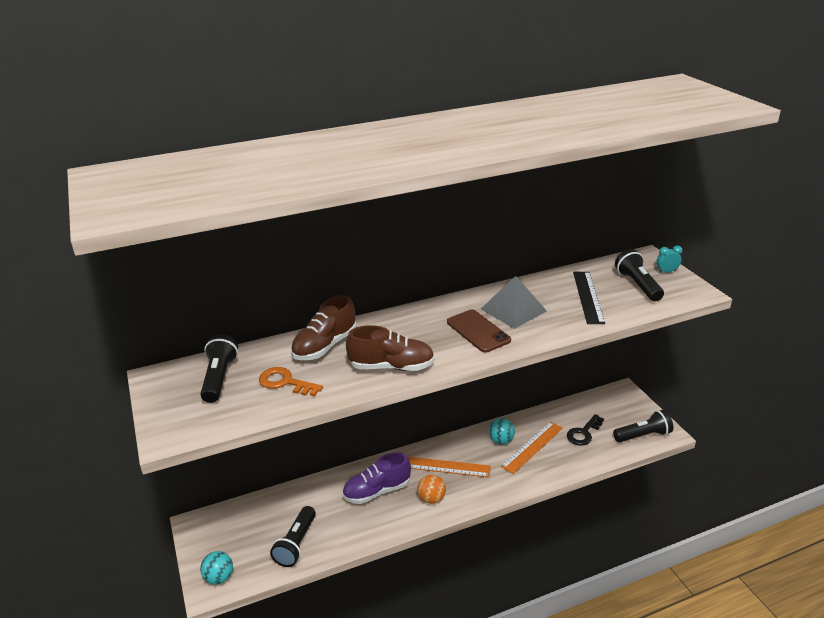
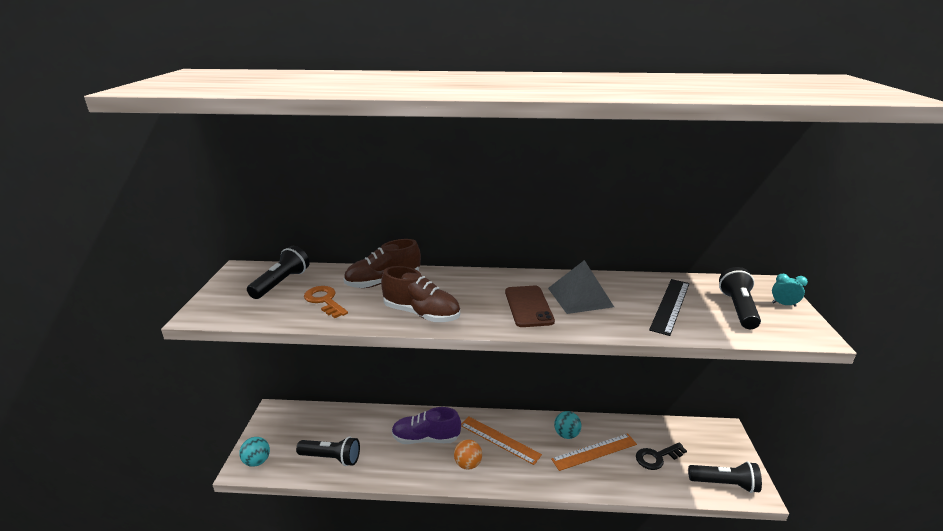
camera: 25 degrees right, 5 degrees down
black flashlight [270,506,316,567] -> black flashlight turned 120 degrees counterclockwise [296,437,360,466]

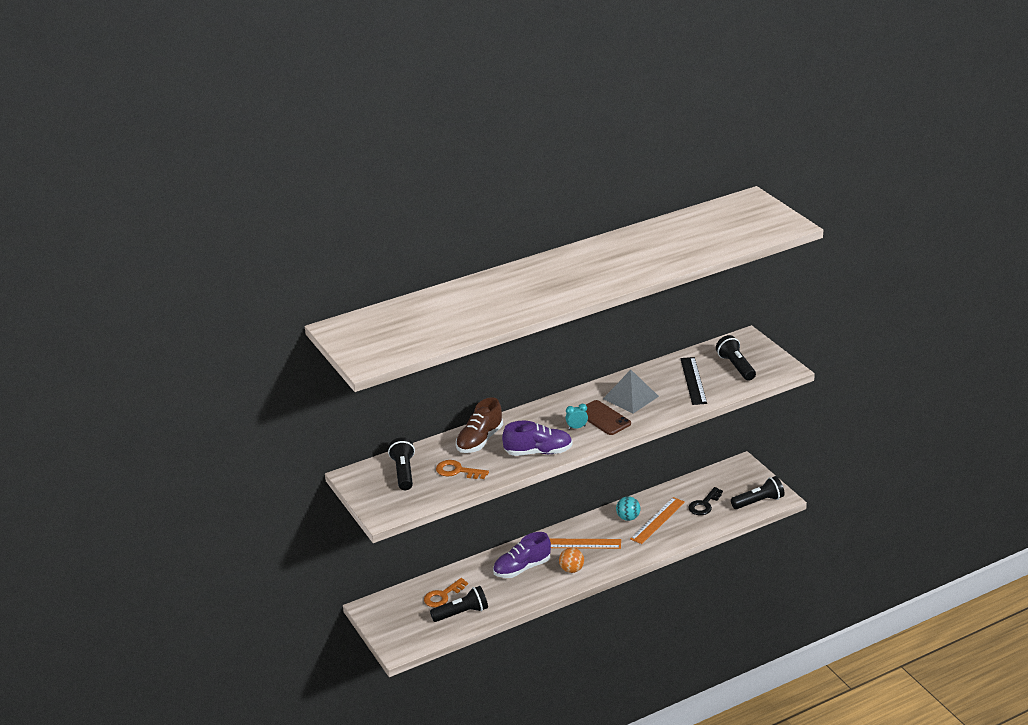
camera: 30 degrees left, 5 degrees up
turquoise ball [239,437,270,467] -> none
brown shoe [381,266,460,322] -> purple shoe [502,421,573,456]
turquoise clock [772,274,808,307] -> turquoise clock moved to [566,404,588,430]
none -> orange key [424,578,468,607]

